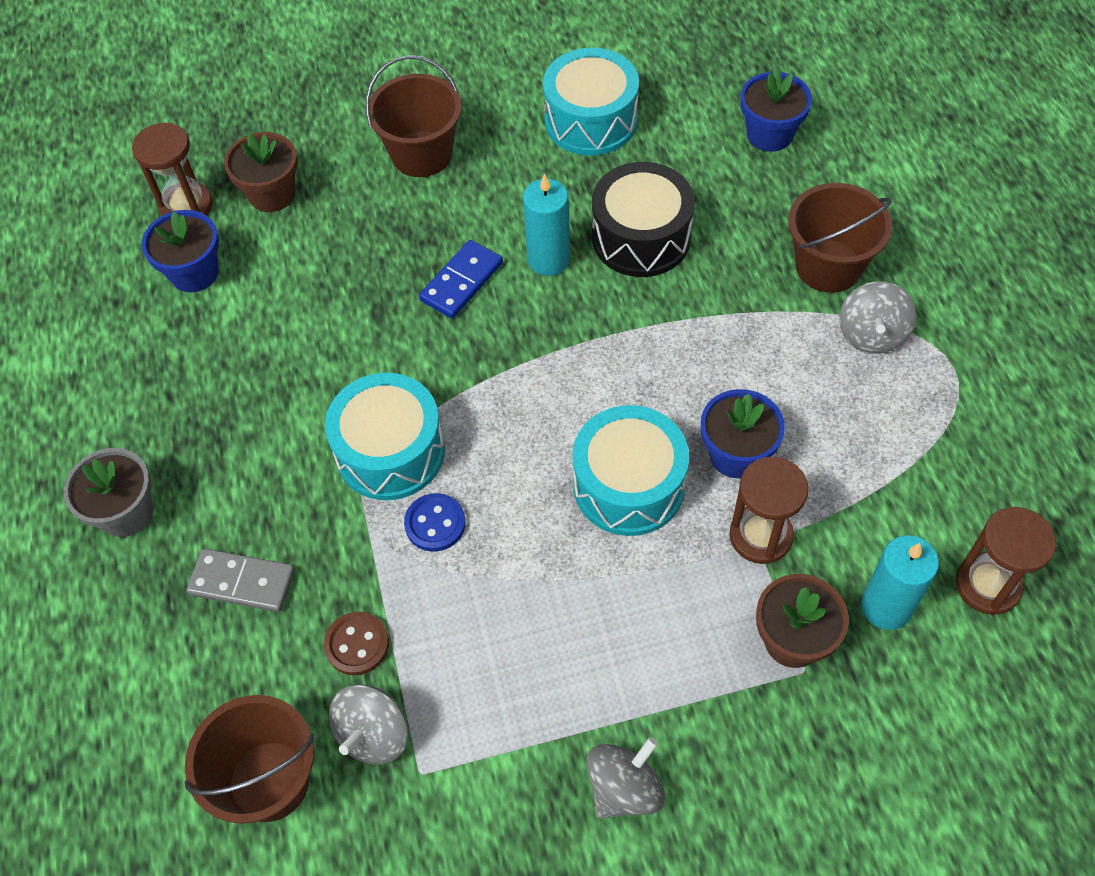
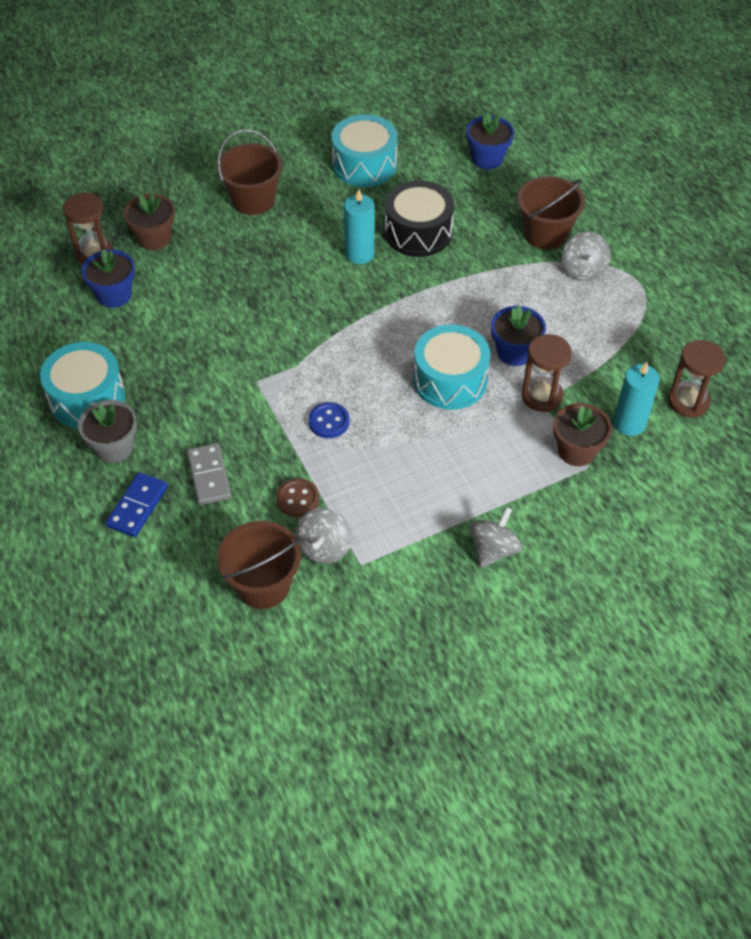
camera: 15 degrees left, 5 degrees down
grey domino [186,549,295,612] -> grey domino turned 75 degrees clockwise [187,443,231,505]
turquoise drum [325,373,445,500] -> turquoise drum moved to [40,342,125,428]
blue domino [419,240,503,319] -> blue domino moved to [106,472,168,537]

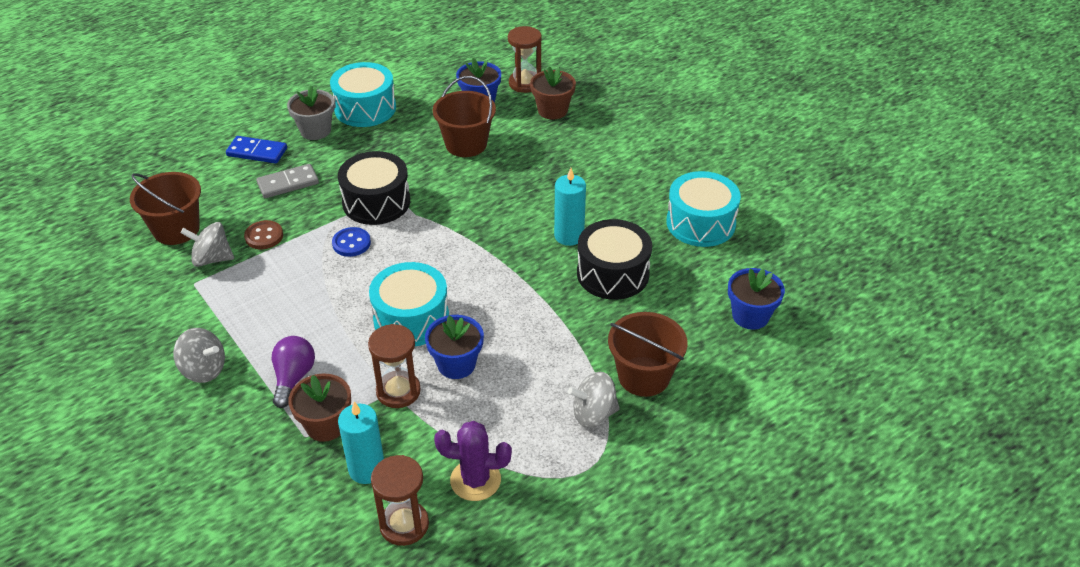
camera: 80 degrees right, 10 degrees down
brown bucket [217,130,283,215] -> brown bucket moved to [433,76,496,157]
none -> purple light bulb [272,336,315,408]
none -> black drum [338,151,410,225]
none -> purple cactus [434,421,512,501]

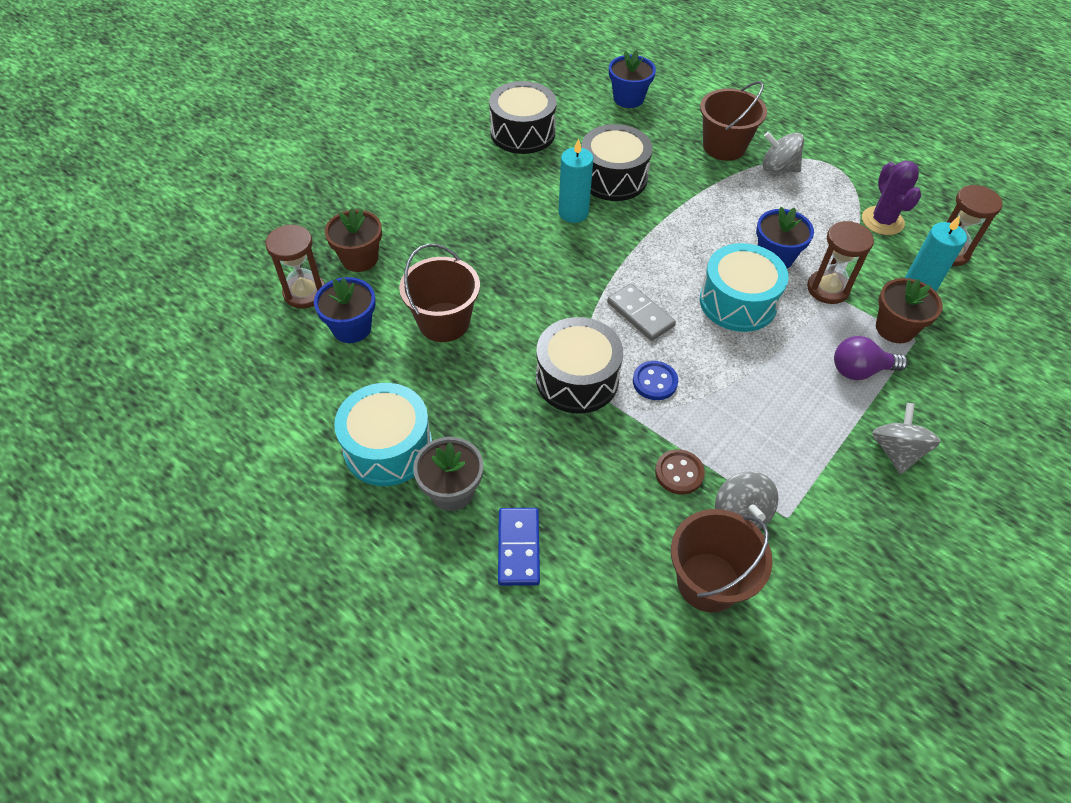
camera: 105 degrees left, 10 degrees up
grey domino [256,164,319,198] -> grey domino moved to [607,283,676,341]
grey spinning top [568,372,620,428] -> grey spinning top turned 135 degrees clockwise [762,132,804,172]
turquoise drum [666,171,741,247] -> black drum [489,81,557,154]

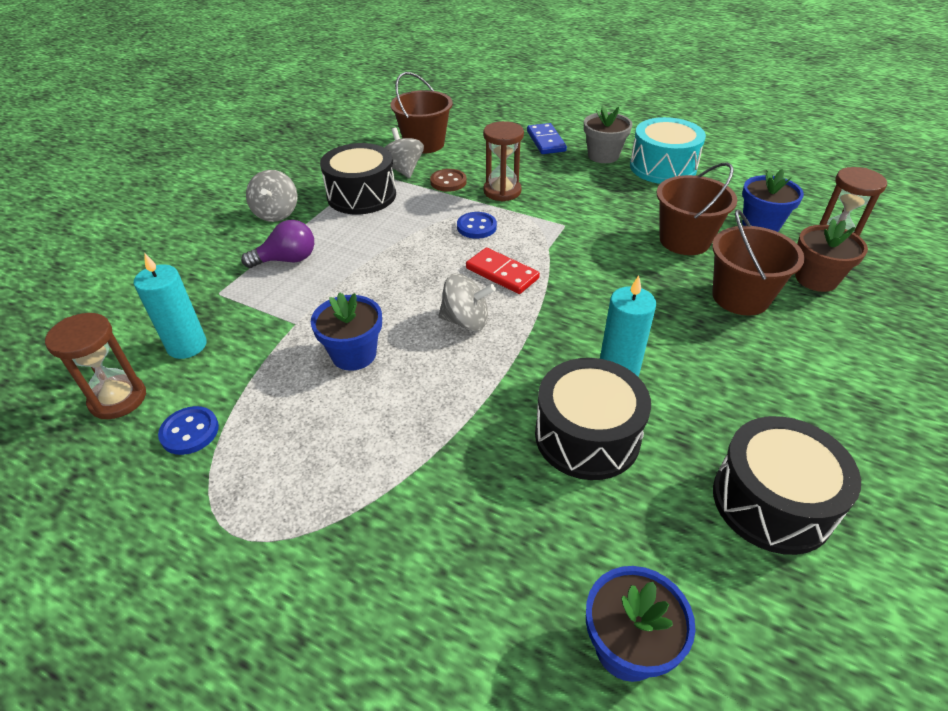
camera: 170 degrees right, 10 degrees down
black drum [536,317,623,414] -> black drum moved to [320,143,396,214]
grey domino [607,283,676,341] -> red domino [466,248,540,294]
brown bucket [700,81,767,161] -> brown bucket moved to [712,209,805,315]
turquoise drum [700,243,789,332] -> none
grey spinning top [762,132,804,172] -> grey spinning top moved to [438,274,496,331]
brown hourglass [807,221,874,304] -> brown hourglass moved to [483,121,524,202]
purple cactus [862,160,921,235] -> blue button [158,406,219,455]
brown flower pot [876,278,943,343] -> none

